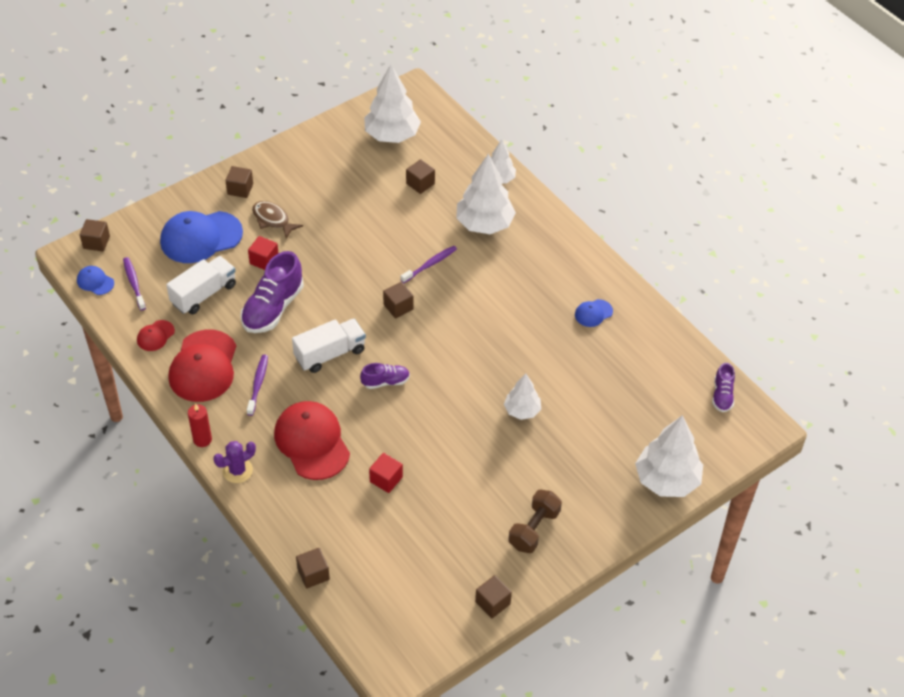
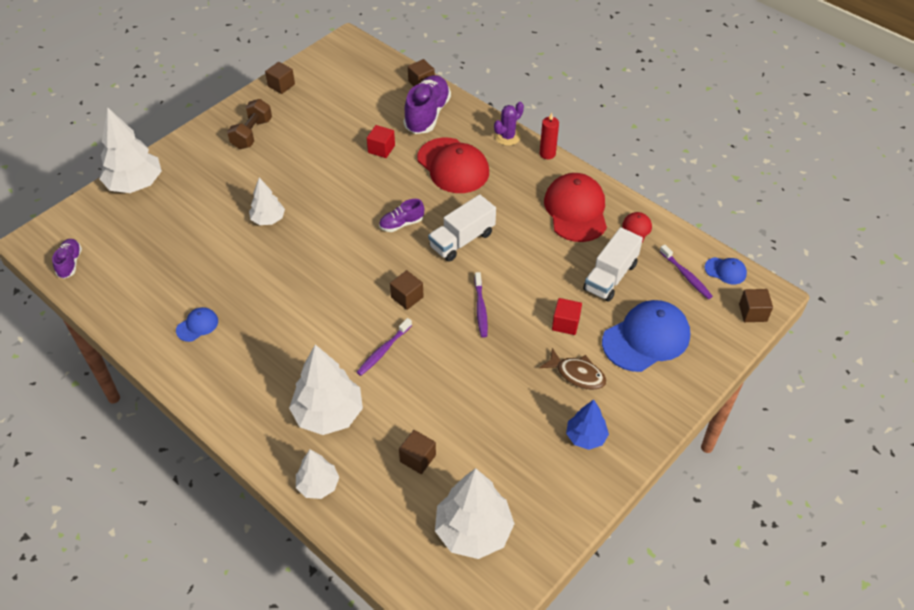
camera: 170 degrees right, 0 degrees up
brown cube [225,166,253,198] -> none
purple shoe [240,251,304,333] -> purple shoe moved to [404,75,451,134]
purple toothbrush [247,355,268,416] -> purple toothbrush moved to [474,272,488,338]
none -> blue tree [566,399,609,450]

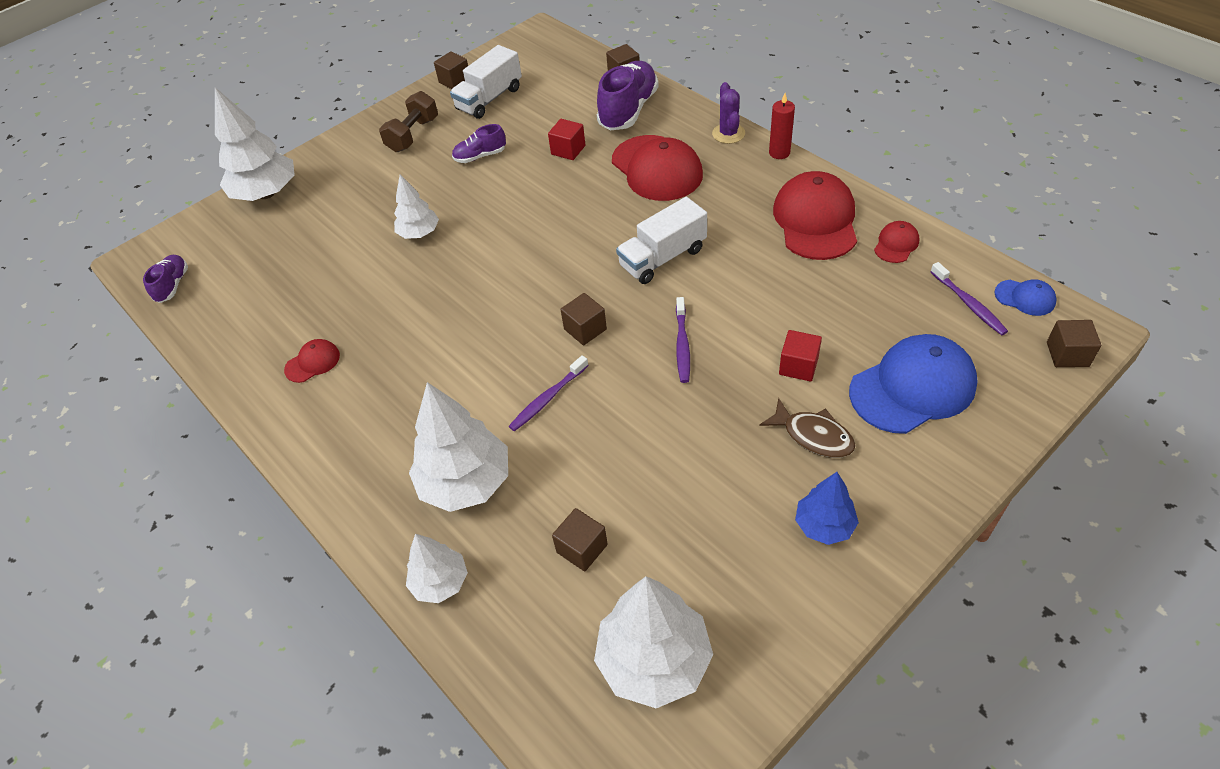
camera: 10 degrees right, 0 degrees up
blue cap [176,307,218,342] -> red cap [284,339,340,383]
purple shoe [379,199,424,232] -> purple shoe moved to [452,124,506,163]
purple cactus [494,102,524,146] -> purple cactus turned 60 degrees counterclockwise [712,82,745,144]
white truck [583,227,643,302] -> white truck moved to [450,45,522,119]

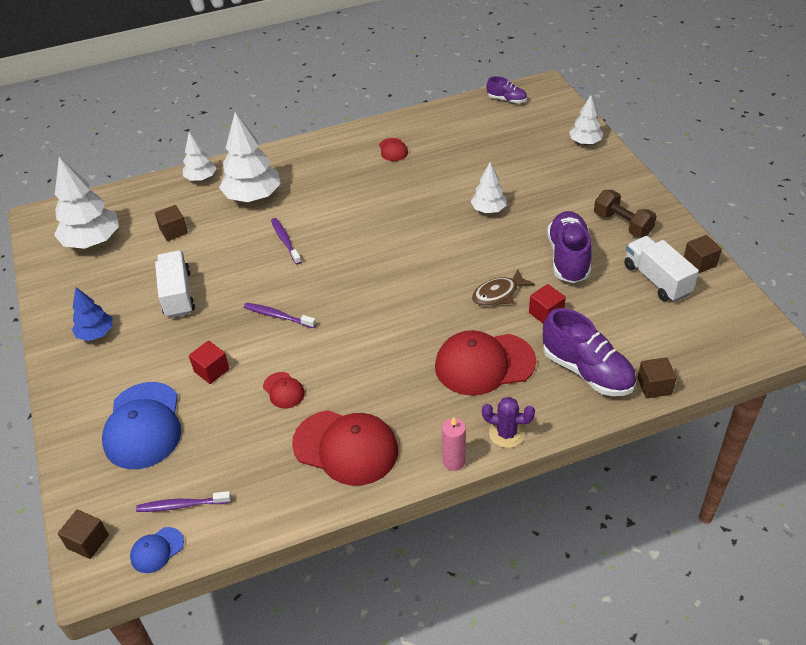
camera: 110 degrees right, 5 degrees down
white tree [215,87,295,201] -> white tree [569,95,603,145], size x0.58
purple shoe [452,124,506,163] -> purple shoe [547,211,592,283], size x1.86
brown cube [561,293,607,345] -> none
white truck [616,197,707,284] -> white truck moved to [155,250,195,318]
brown fish [760,398,856,458] -> brown fish moved to [472,269,535,306]
red candle [769,93,795,159] -> pink candle [442,417,466,471]
red cap [874,221,919,263] -> red cap moved to [263,372,305,408]

